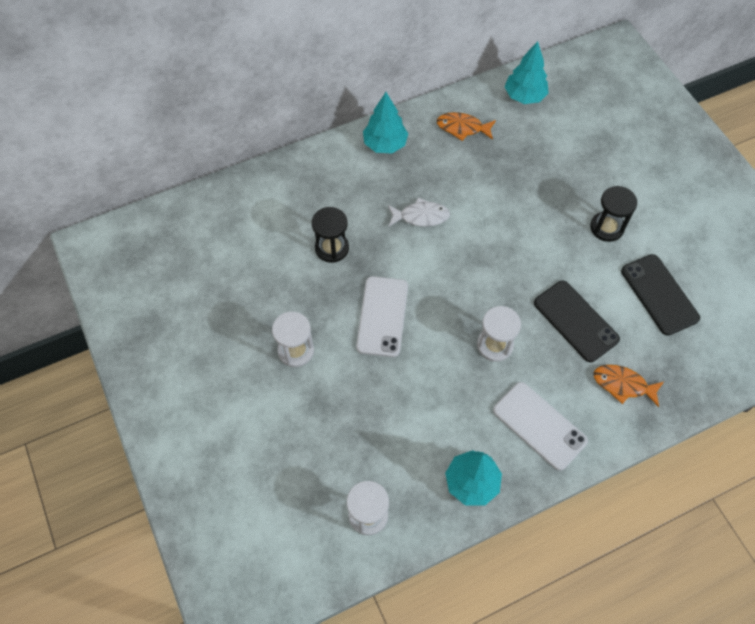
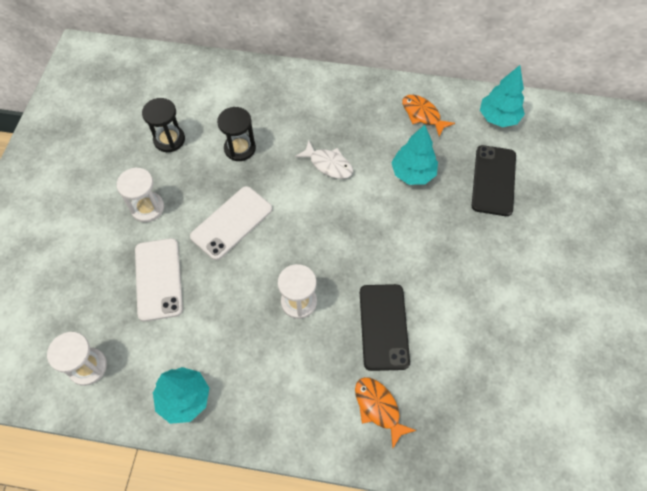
camera: 35 degrees right, 0 degrees up
turquoise tree [363,92,408,154] -> turquoise tree moved to [391,125,438,185]
white phone [493,382,588,471] -> white phone moved to [135,238,183,322]
black hourglass [590,186,637,242] -> black hourglass moved to [142,98,185,152]
black phone [621,254,700,336] -> black phone moved to [472,145,516,216]

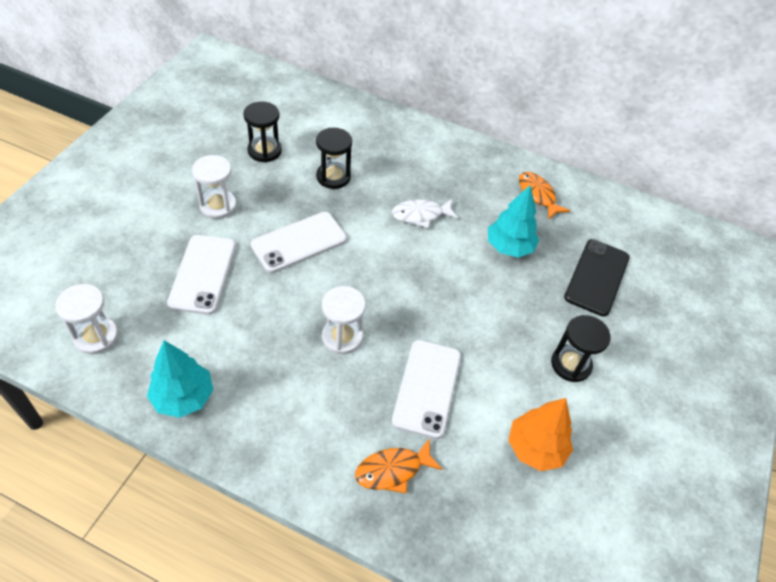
camera: 10 degrees right, 10 degrees down
white fish [295,140,353,179] -> white fish turned 120 degrees clockwise [392,199,459,228]
orange fish [355,377,417,448] -> orange fish turned 90 degrees counterclockwise [355,438,443,493]
black phone [360,284,410,371] -> white phone [392,340,461,439]
turquoise tree [480,65,525,127] -> none
none -> orange tree [508,398,573,471]
none -> black hourglass [551,315,611,382]

